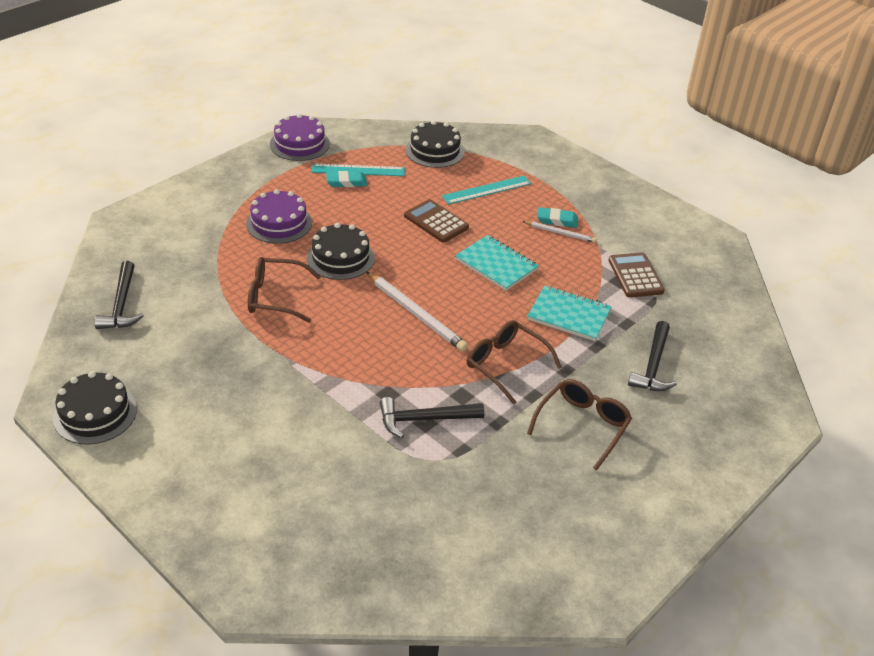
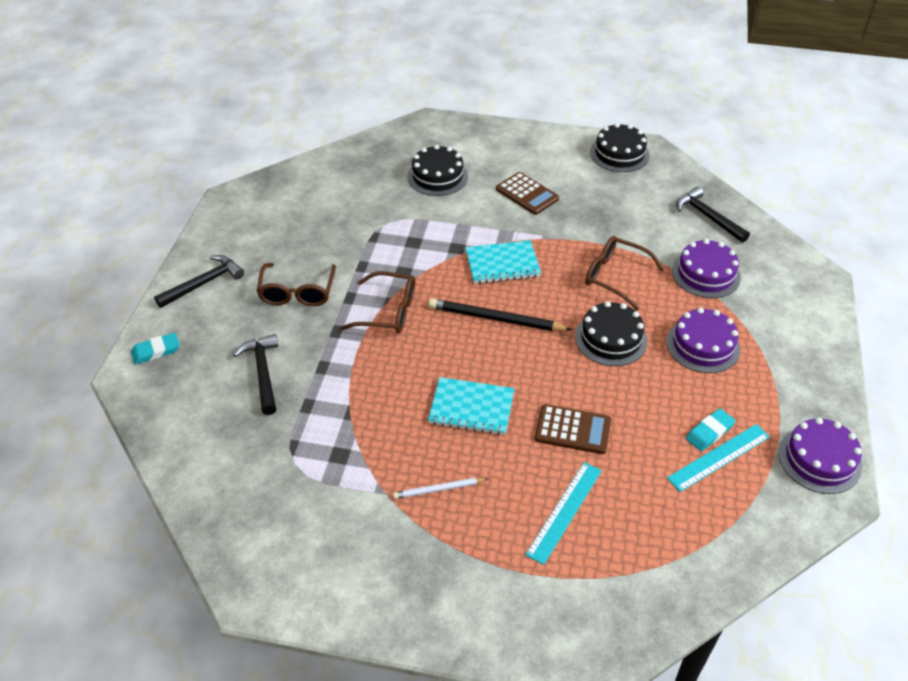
camera: 150 degrees right, 5 degrees up
brown glasses [248,257,321,323] -> brown glasses turned 120 degrees counterclockwise [585,236,664,310]
white pencil [366,271,468,352] -> black pencil [428,298,572,331]
black hammer [380,397,484,438] -> black hammer moved to [154,255,244,308]
black cake [405,120,465,168] -> black cake moved to [407,145,468,196]
turquoise notebook [527,286,612,341] -> turquoise notebook moved to [465,240,541,284]
turquoise eraser [537,207,578,228] -> turquoise eraser moved to [131,333,180,365]
brown calculator [608,252,665,298] -> brown calculator moved to [496,172,559,215]
none -> purple cake [672,239,741,298]

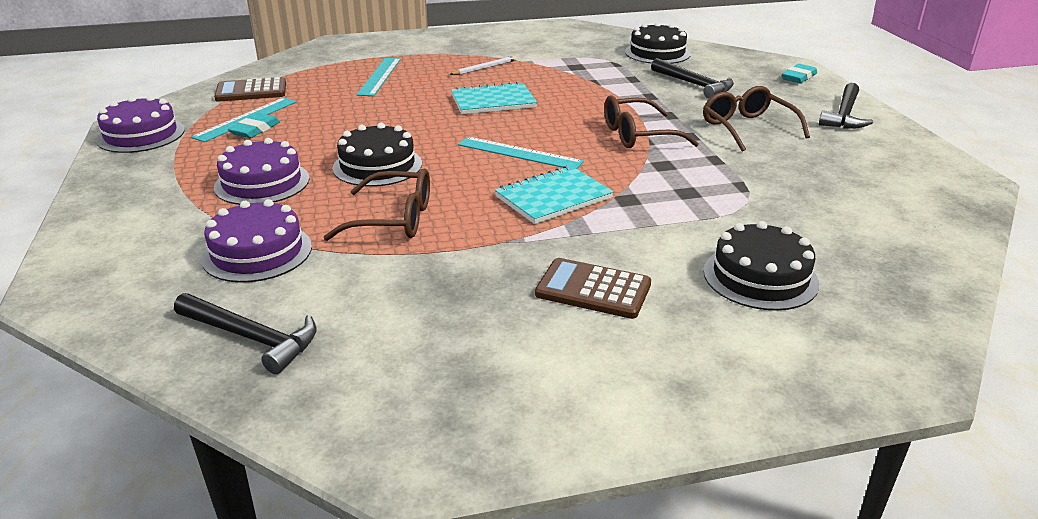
camera: 155 degrees right, 15 degrees down
black pencil [428,298,572,331] -> turquoise ruler [458,137,584,169]
brown calculator [535,404,611,454] -> brown calculator moved to [214,77,286,102]
black cake [590,123,650,172] -> black cake moved to [625,22,691,64]

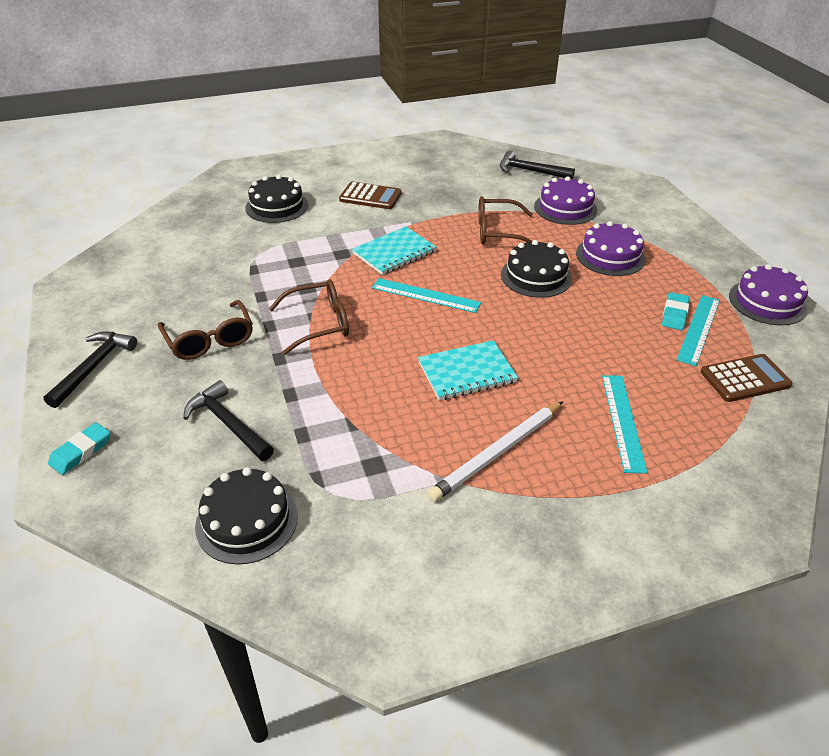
camera: 175 degrees right, 10 degrees up
white pencil [449,56,517,75] -> white pencil [428,401,563,502], size x1.75

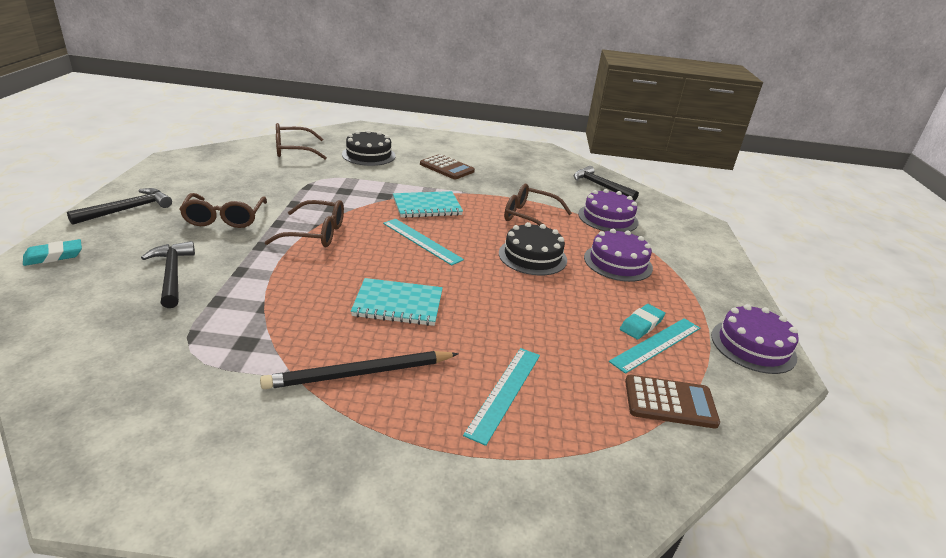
camera: 20 degrees right, 10 degrees down
black cake [195,467,298,565] -> none
white pencil [428,401,563,502] -> black pencil [260,351,459,389]
none -> brown glasses [276,123,327,159]

